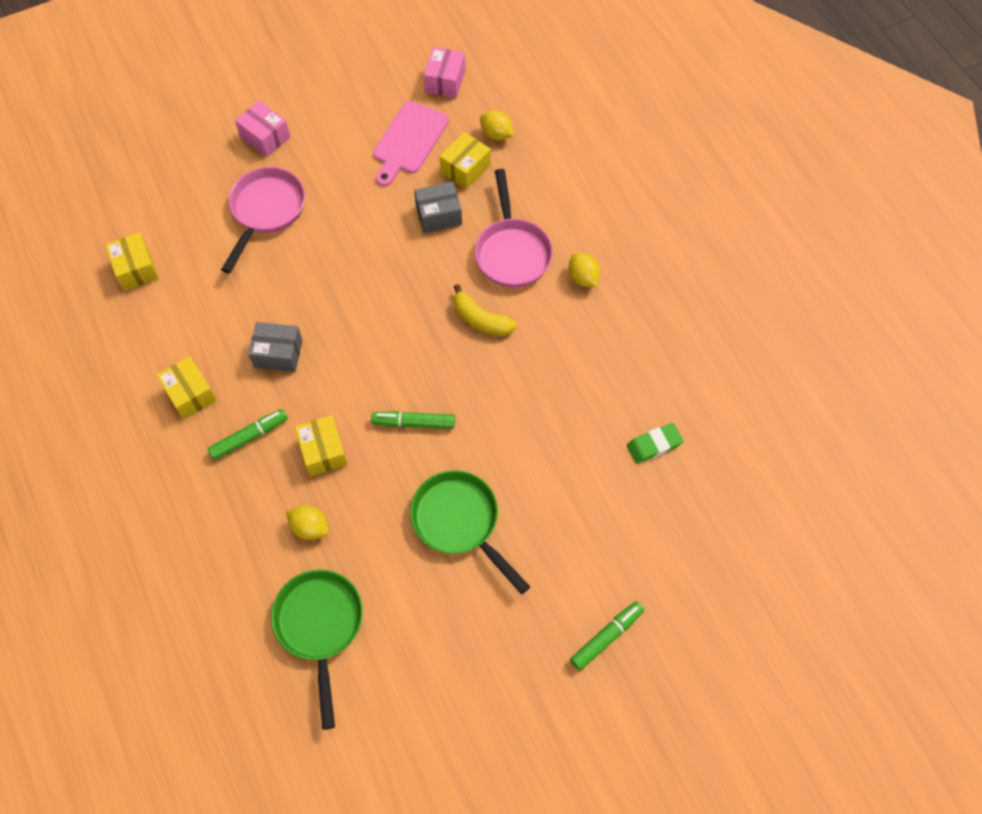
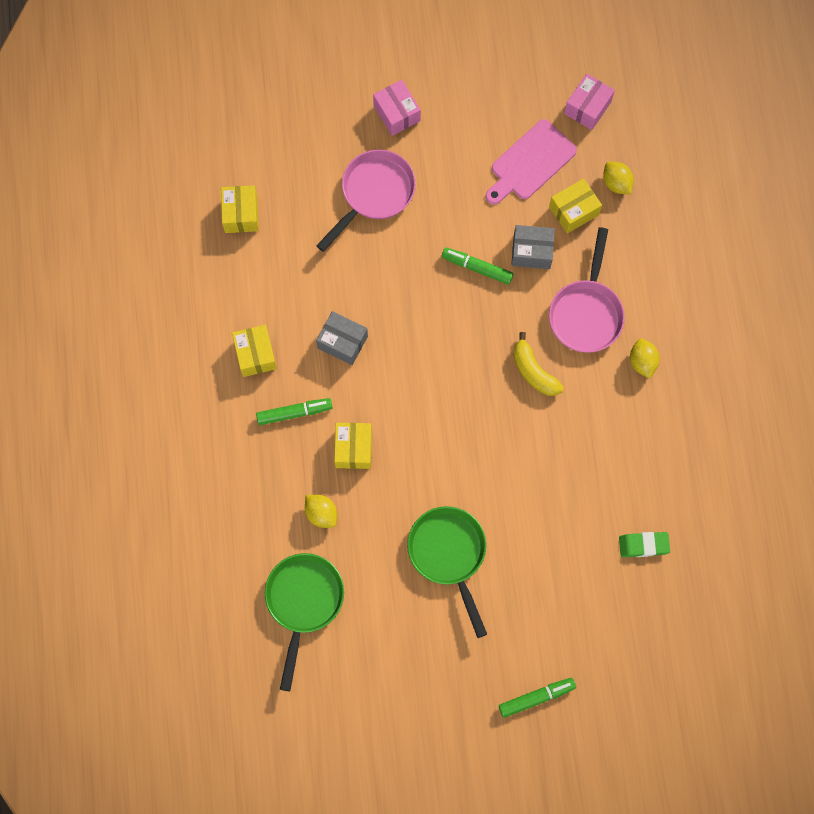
camera: 20 degrees right, 10 degrees up
green marker [371,411,455,429] -> green marker moved to [442,247,514,285]

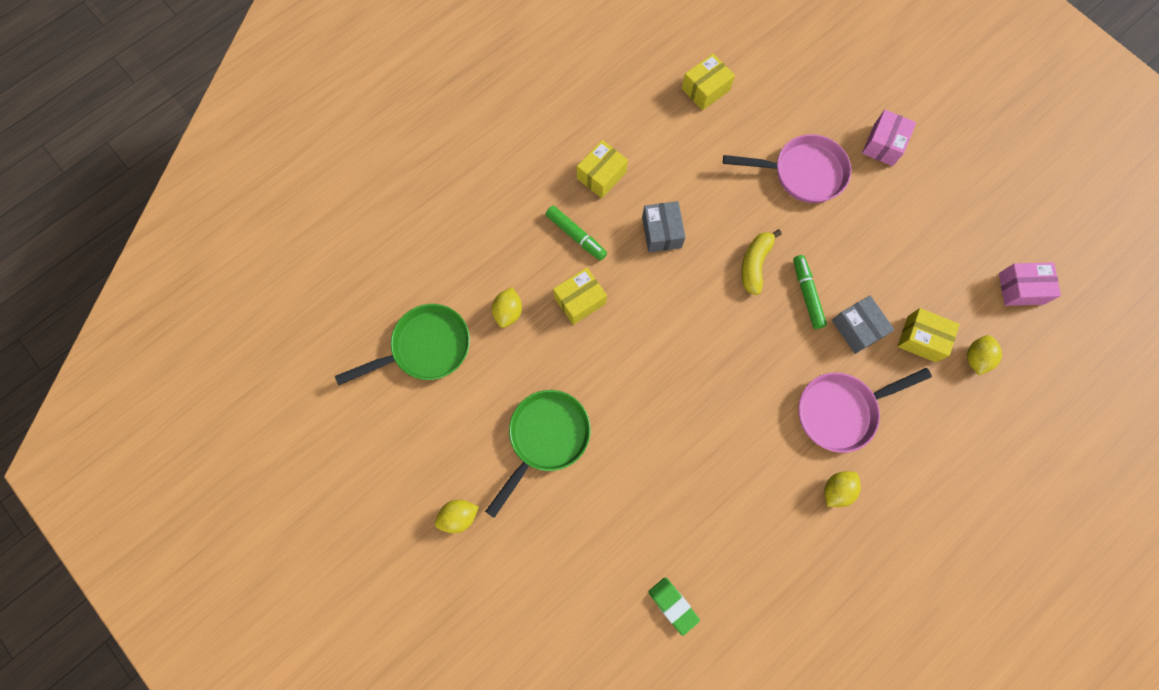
camera: 55 degrees right, 0 degrees up
pink cutting board [486,119,577,205] -> none
green marker [499,678,576,718] -> none
yellow banana [513,332,564,396] -> yellow banana moved to [741,229,782,295]
none -> yellow lemon [435,500,479,533]

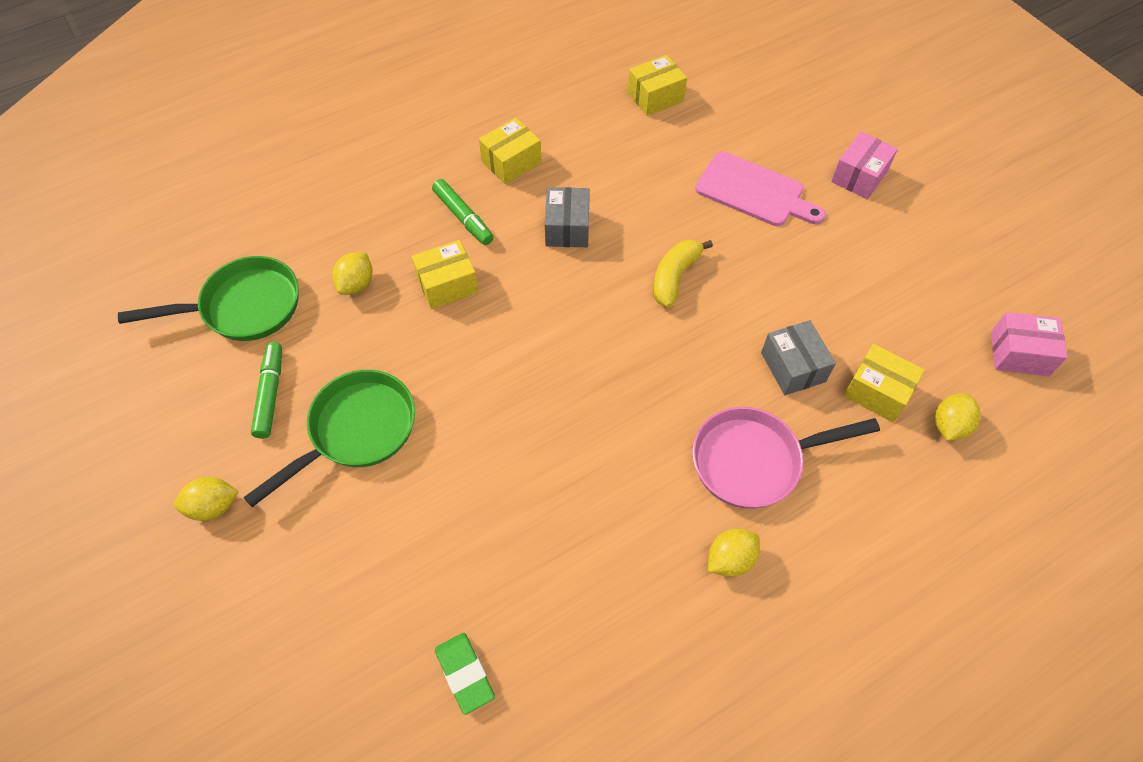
camera: 10 degrees right, 15 degrees down
pink pan [723,134,851,203] -> pink cutting board [695,152,826,226]
green marker [793,255,827,329] -> green marker moved to [251,342,282,439]

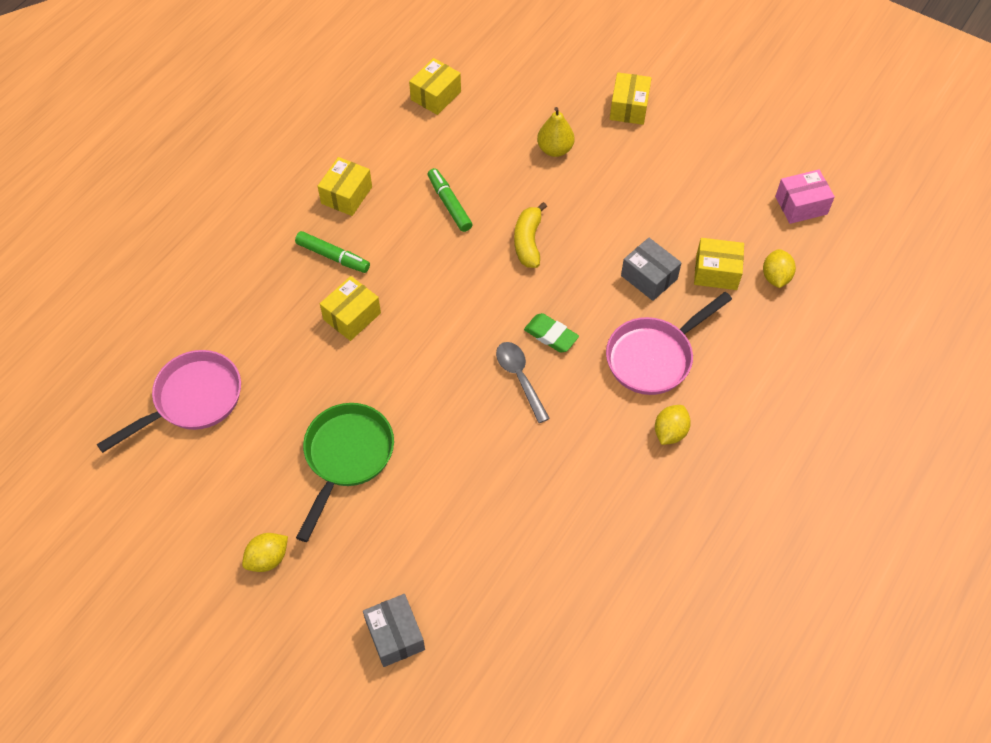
camera: 25 degrees left, 0 degrees up
green pan [118,256,299,341] -> pink pan [97,350,241,453]
green marker [251,342,282,439] -> green marker moved to [428,168,473,232]
yellow lemon [332,253,373,295] -> none
green eraser [435,633,495,715] -> green eraser moved to [524,313,579,352]
grey box [545,187,590,247] -> grey box moved to [363,594,425,667]
pink cutting board [695,152,826,226] -> yellow pear [537,107,575,157]
pink box [831,131,898,199] -> yellow box [610,72,651,125]
none -> grey spoon [496,342,550,423]

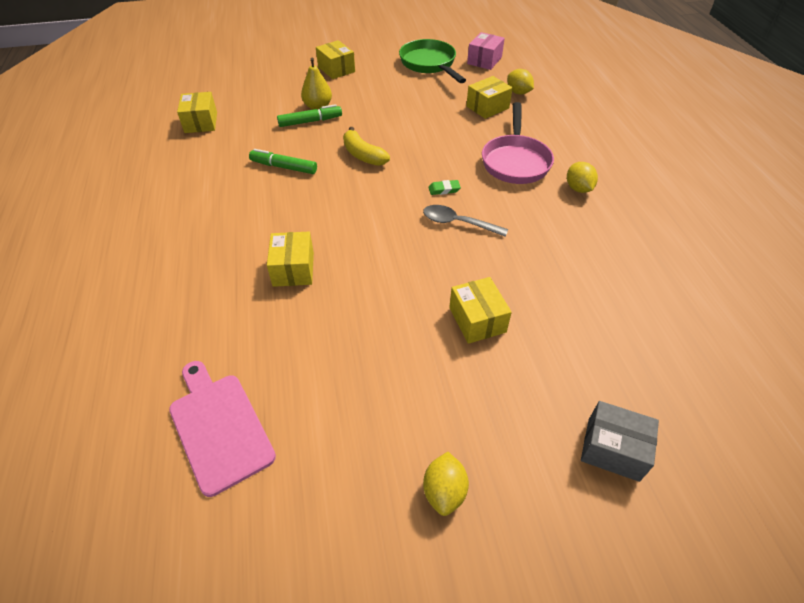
camera: 45 degrees left, 10 degrees down
pink pan [97,350,241,453] -> pink cutting board [169,361,276,497]
green marker [295,231,370,273] -> green marker moved to [277,104,342,127]
green pan [296,403,394,542] -> green pan moved to [399,39,466,83]
yellow box [317,157,372,216] -> yellow box moved to [449,277,512,344]
green eraser [524,313,579,352] -> green eraser [429,180,461,195], size x0.66
grey box [621,238,682,301] -> none

